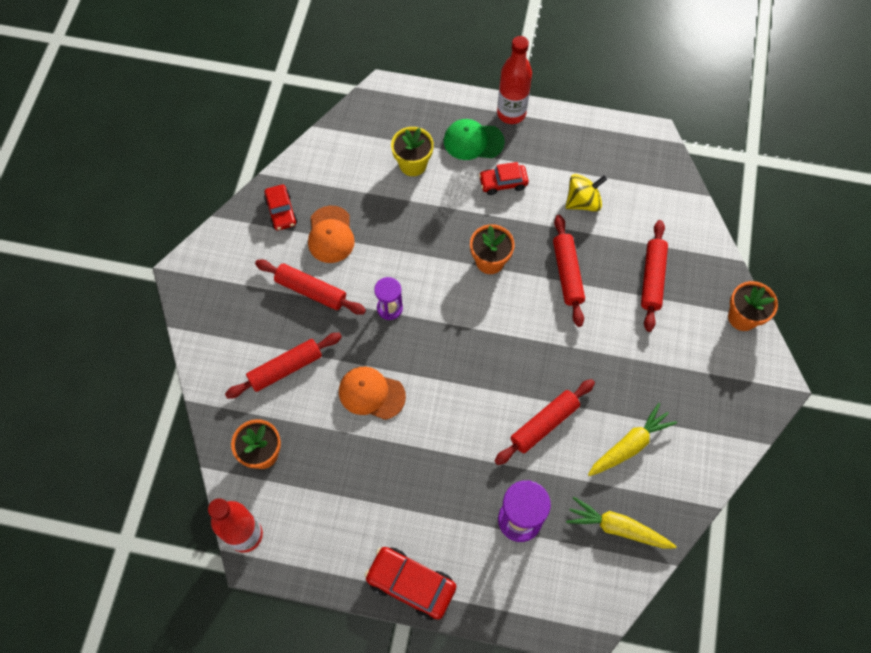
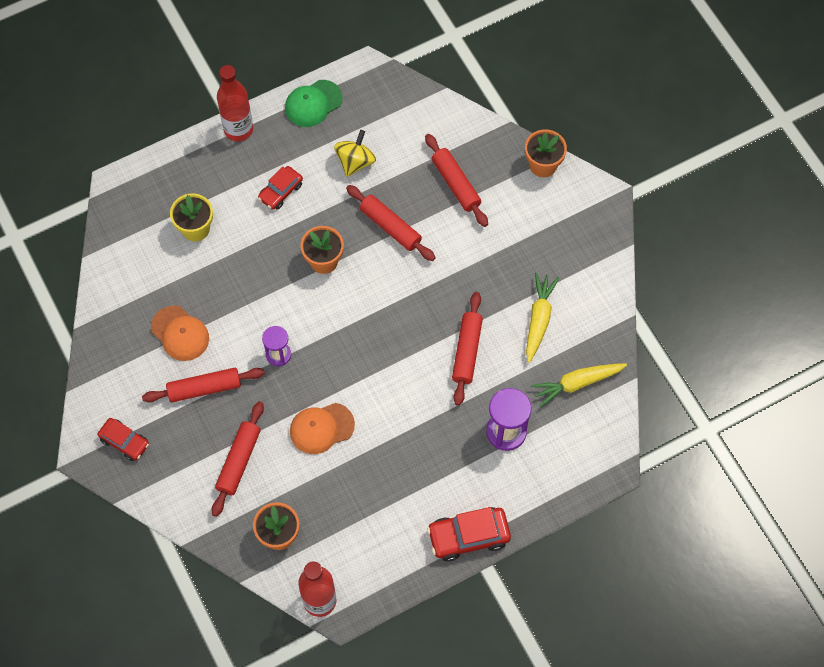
camera: 40 degrees left, 0 degrees up
red car [264,185,297,231] -> red car moved to [98,418,149,461]
green cap [444,119,505,160] -> green cap moved to [285,80,343,127]

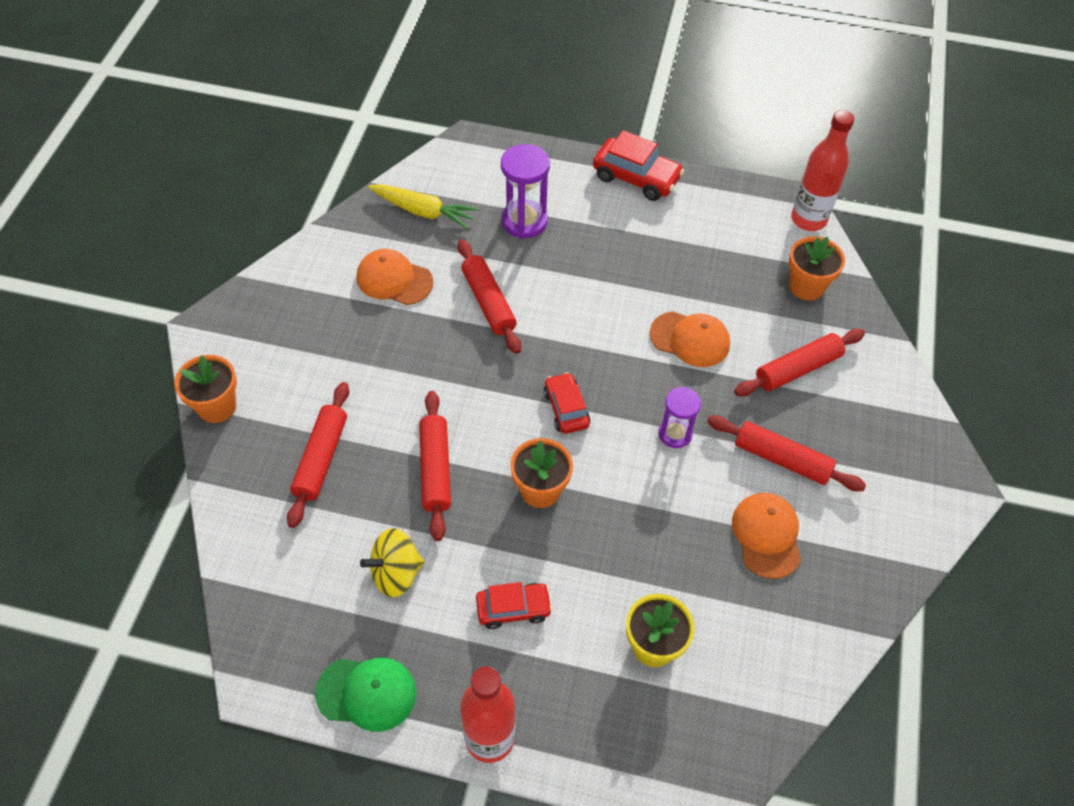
camera: 140 degrees left, 10 degrees down
red car [98,418,149,461] -> red car moved to [544,372,591,434]
red rolling pin [452,292,483,406] -> red rolling pin turned 75 degrees counterclockwise [458,239,521,354]
yellow carrot [526,273,559,363] -> orange cap [357,249,433,305]

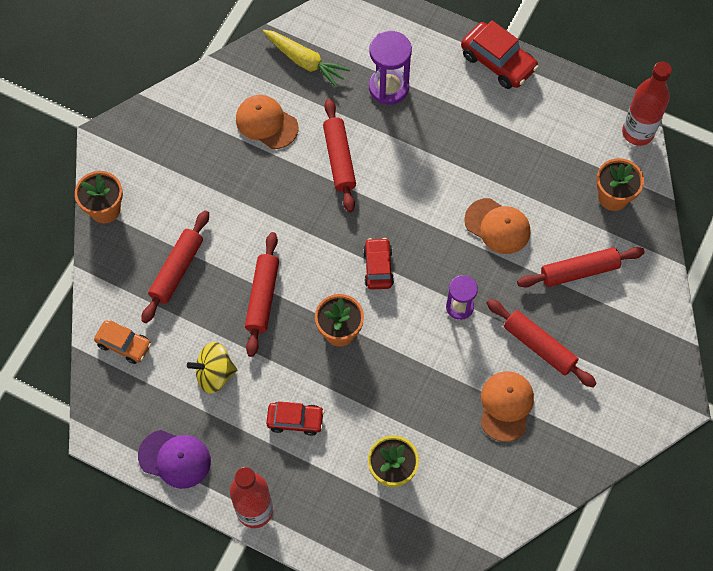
camera: 15 degrees right, 10 degrees up
green cap [315,657,416,732] -> purple cap [138,430,211,489]
none -> orange car [94,320,151,364]

